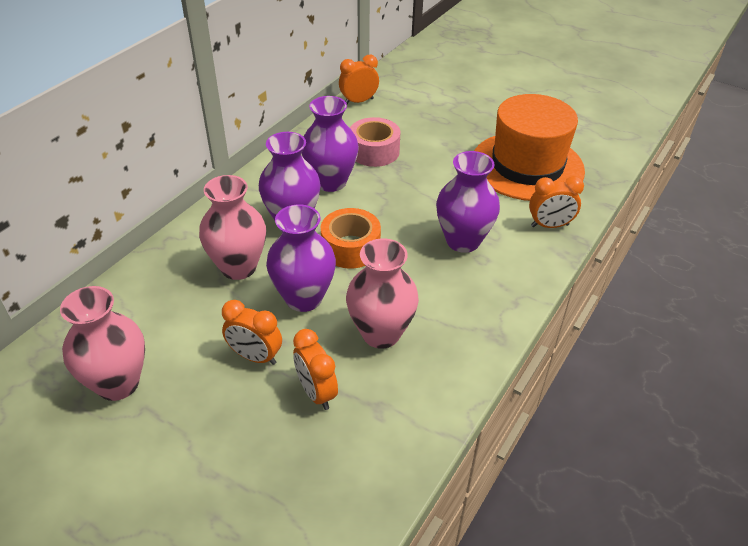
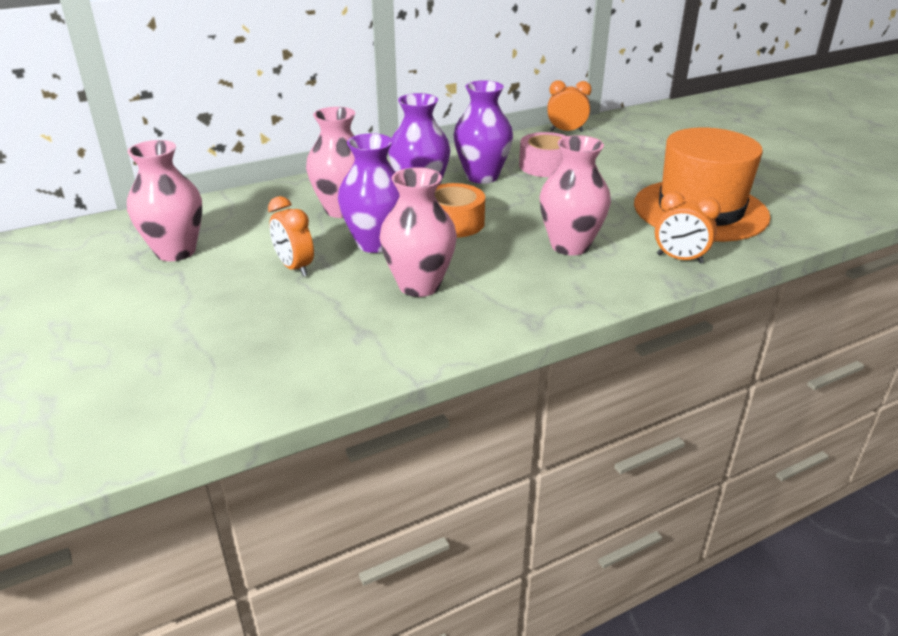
camera: 30 degrees right, 10 degrees down
orange clock [293,329,338,410] -> none
purple vase [436,151,500,253] -> pink vase [540,135,611,256]

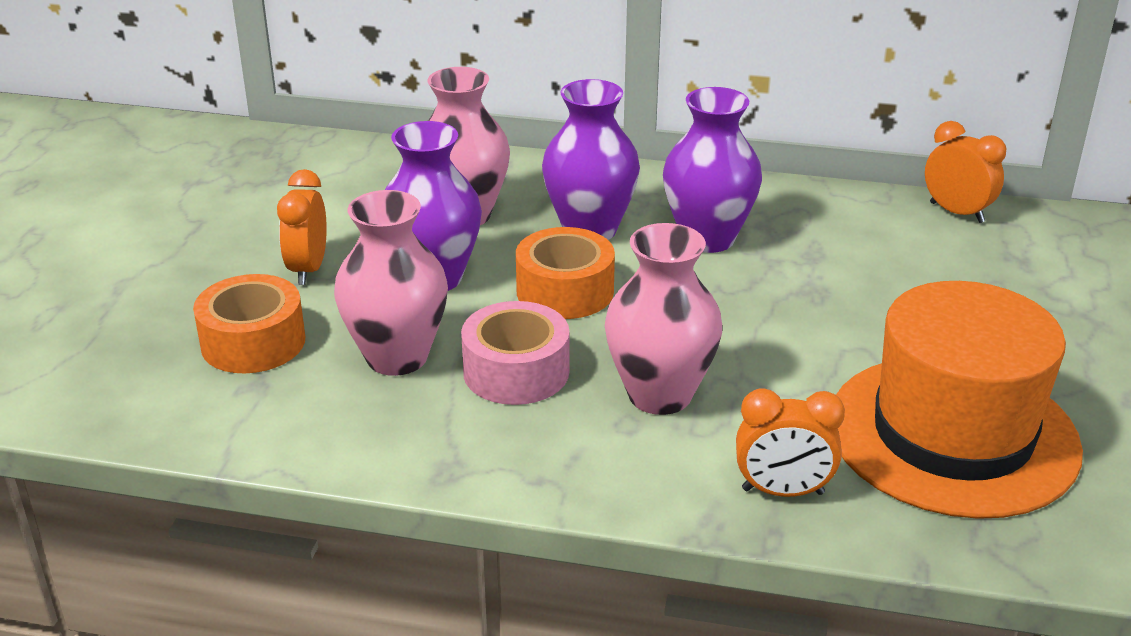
camera: 40 degrees right, 0 degrees up
pink vase [127,140,202,261] -> none
pink tape [519,132,567,177] -> pink tape moved to [461,301,569,405]
orange clock [655,191,721,264] -> orange clock turned 60 degrees counterclockwise [736,388,845,497]
none -> orange tape [193,274,305,373]

